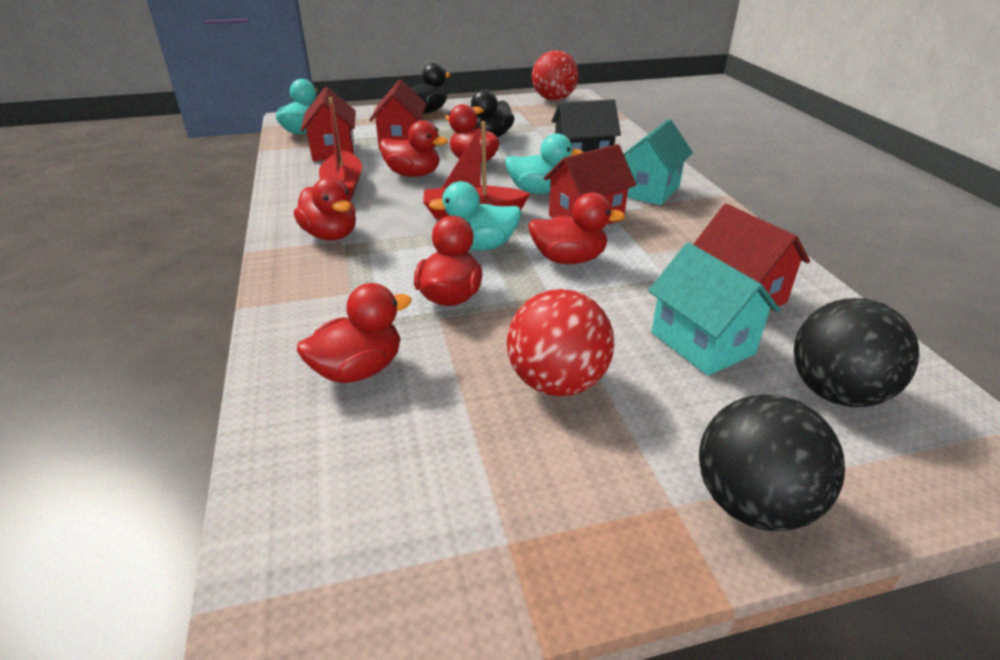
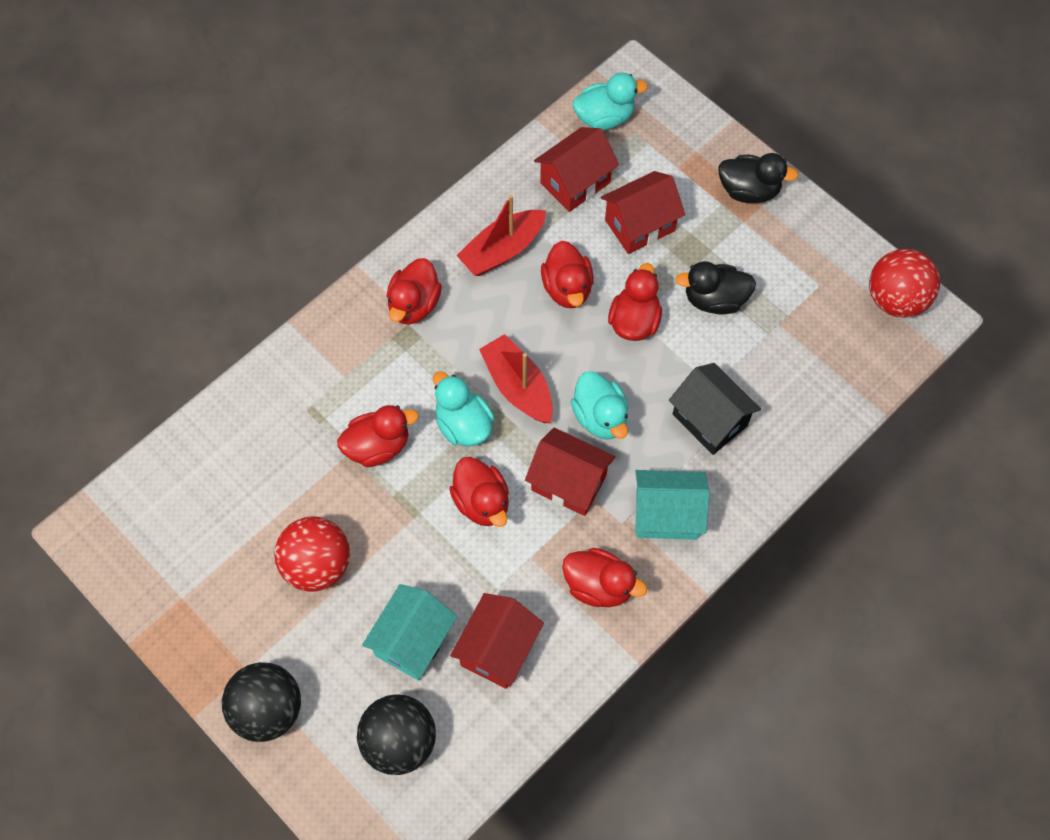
camera: 60 degrees right, 30 degrees up
red duck [297,283,412,383] -> red duck moved to [562,548,647,607]

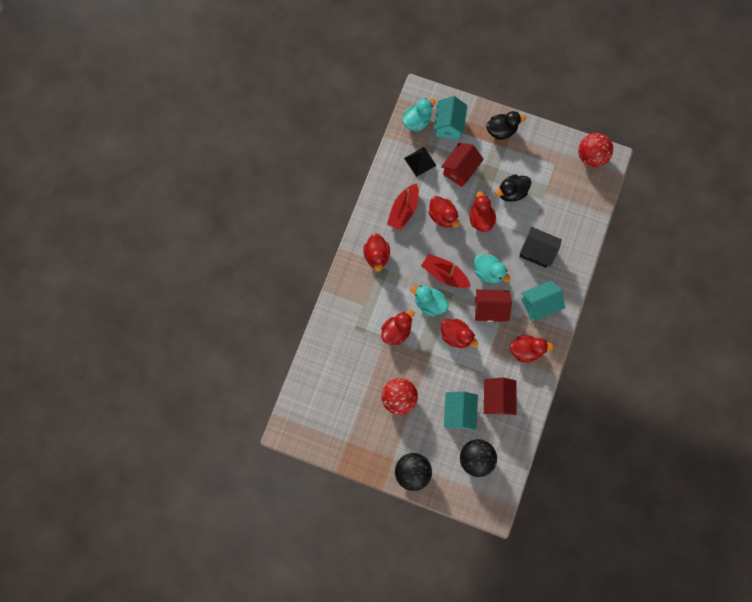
camera: 25 degrees left, 10 degrees up
red house [534,127,619,212] -> black pyramid [404,147,436,177]
none -> turquoise house [434,96,467,140]

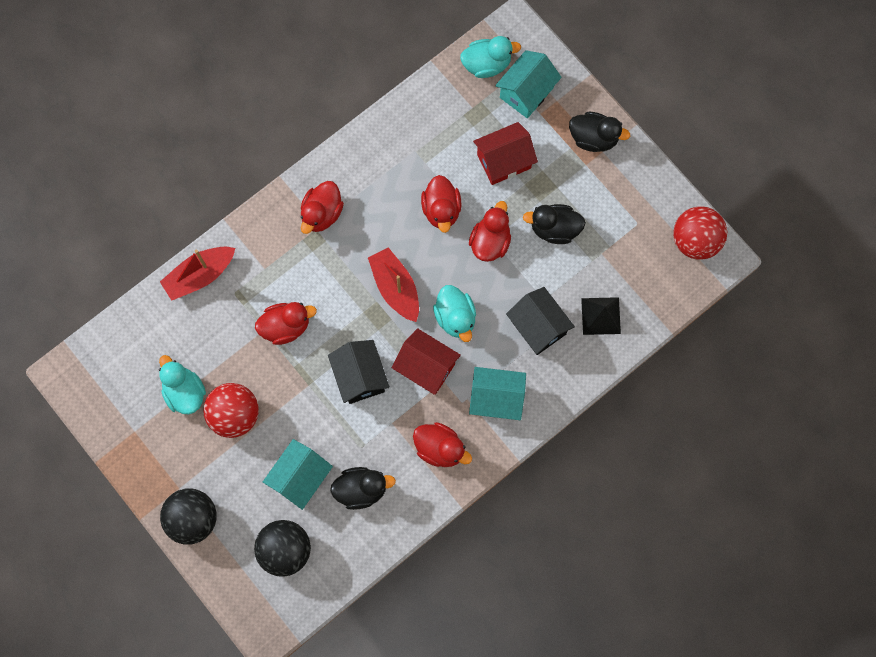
camera: 30 degrees right, 0 degrees up
red boat [387,183,419,231] -> red boat moved to [160,247,235,301]
black pyramid [404,147,436,177] -> black pyramid moved to [581,297,621,335]
turquoise duck [411,286,449,316] -> turquoise duck moved to [159,355,206,414]
red duck [441,319,478,348] -> black house [328,340,390,404]
red house [484,377,517,415] -> black duck [330,467,396,510]

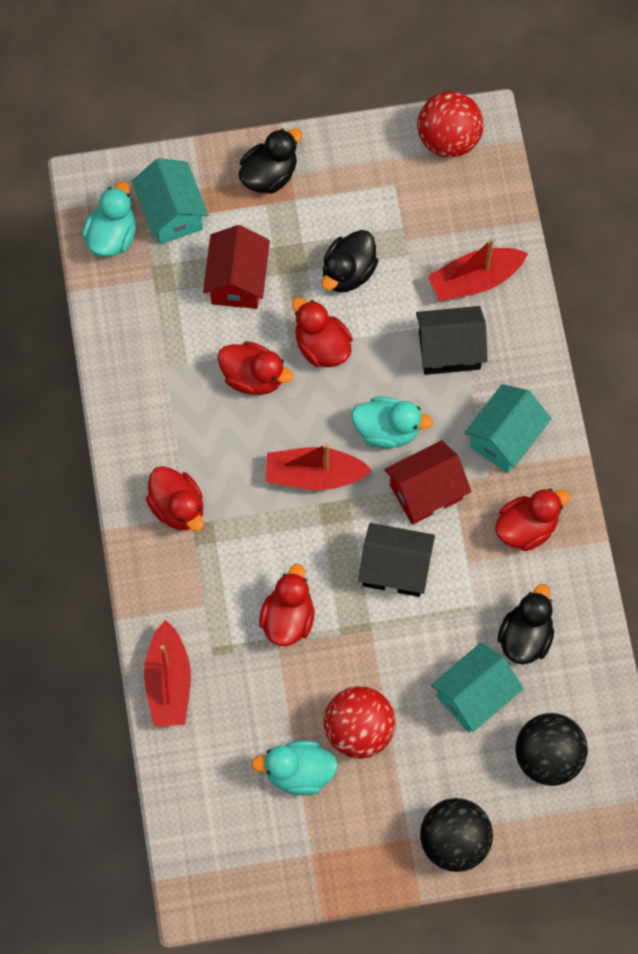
camera: 60 degrees left, 5 degrees down
turquoise house [263,439,333,510] -> turquoise house turned 75 degrees clockwise [431,642,523,733]
black pyramid [581,297,621,335] -> red boat [428,238,528,301]

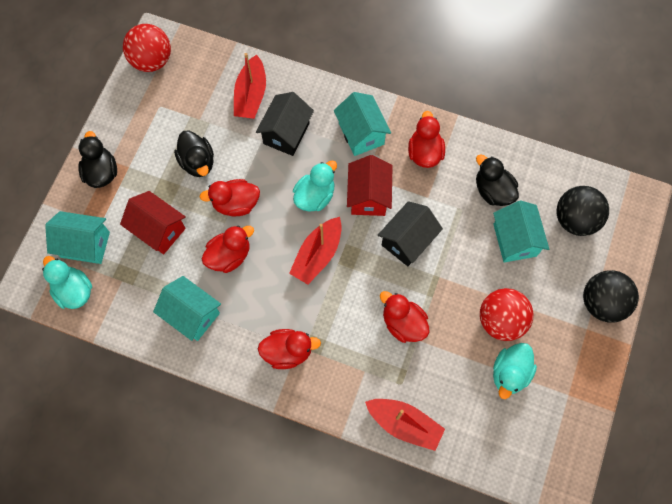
camera: 60 degrees left, 0 degrees up
none -> turquoise house [153,276,221,341]

